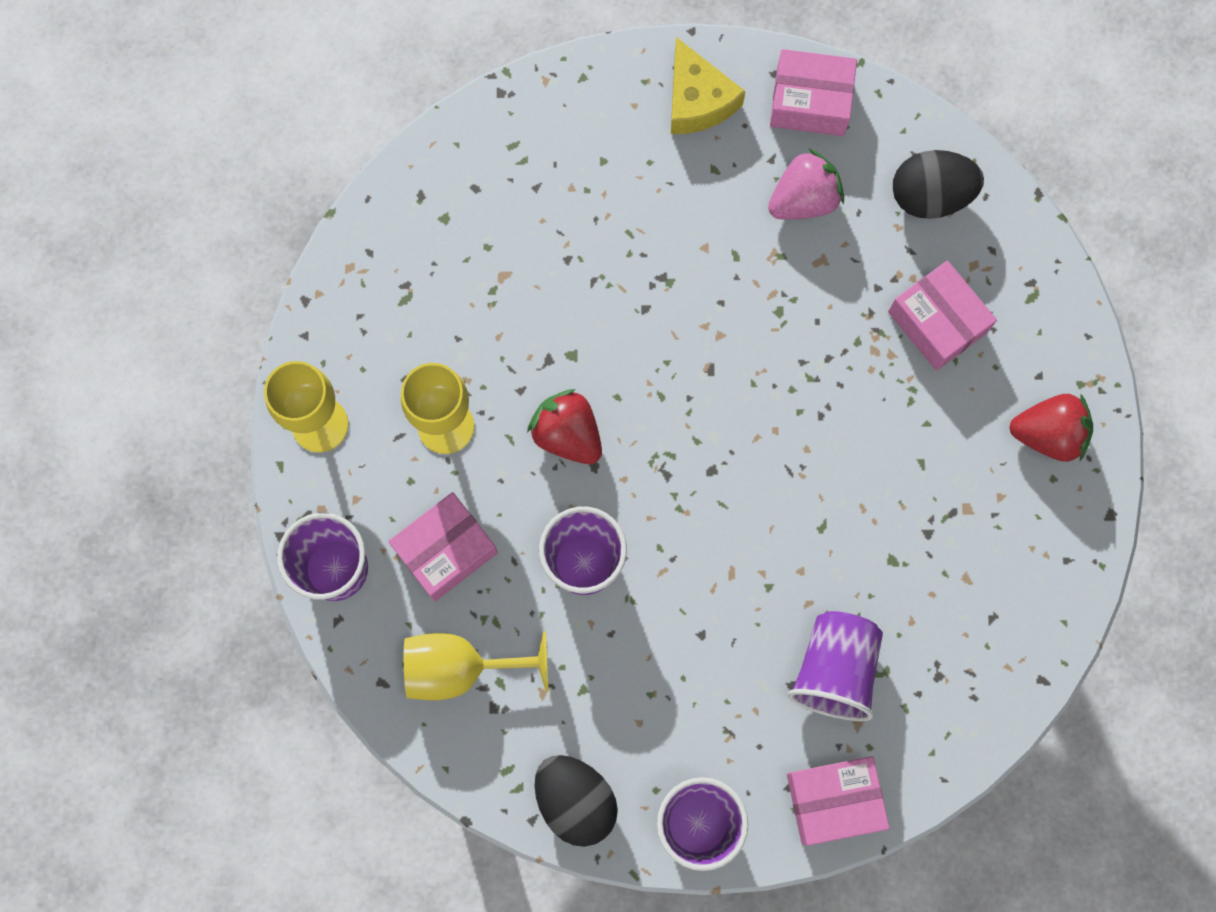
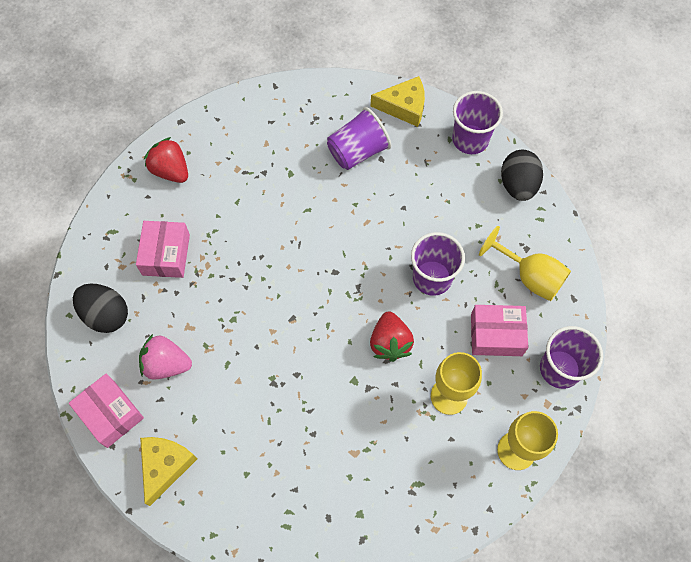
camera: 140 degrees left, 10 degrees down
pink box [787,756,890,846] -> yellow cheese [371,76,425,127]

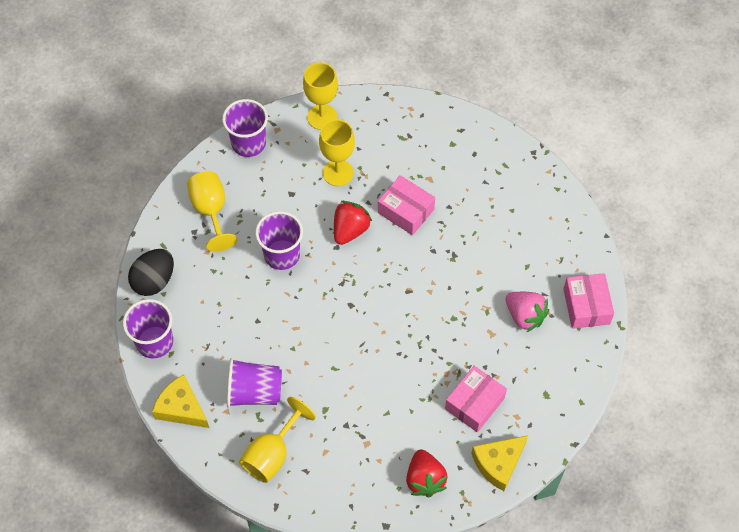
camera: 145 degrees left, 5 degrees down
black egg [73,283,128,333] -> none
yellow cheese [140,437,197,506] -> yellow cheese moved to [471,435,528,491]
pink box [471,305,528,356] -> pink box moved to [378,175,435,235]
none -> yellow goblet [239,397,316,483]

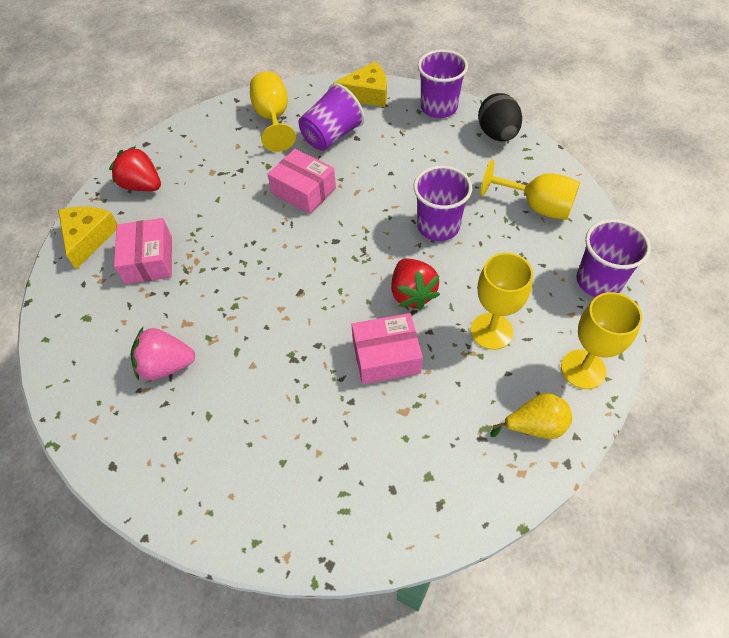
camera: 135 degrees right, 5 degrees down
pink box [563,273,614,329] -> pink box moved to [267,149,336,214]
none -> yellow pear [490,393,572,439]

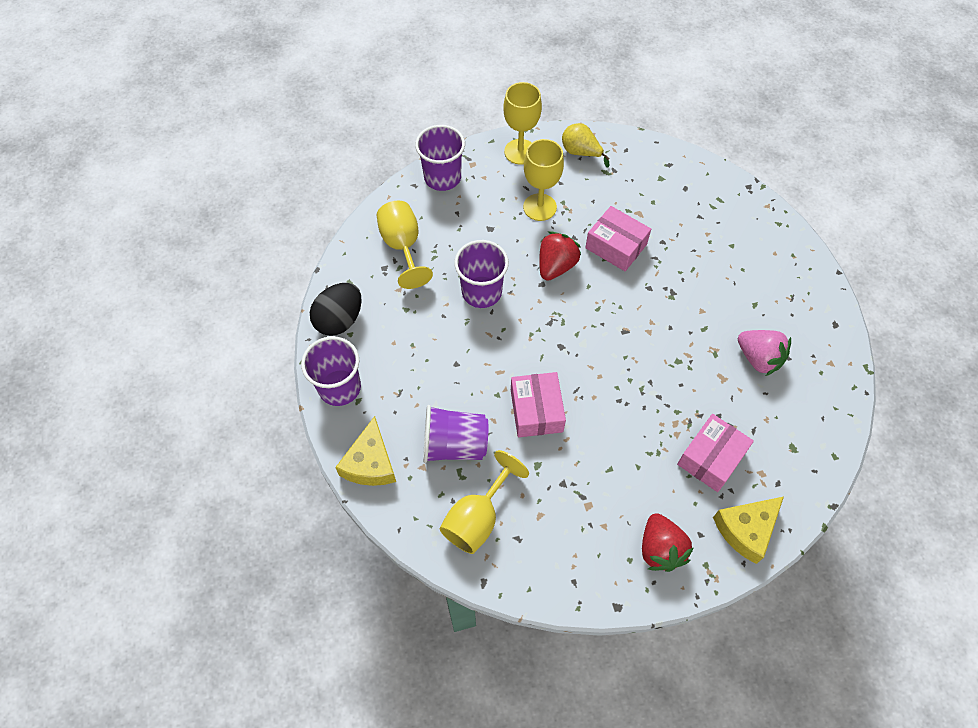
camera: 135 degrees left, 5 degrees up
yellow cheese [333,62,387,107] -> yellow cheese turned 120 degrees counterclockwise [335,416,396,486]

